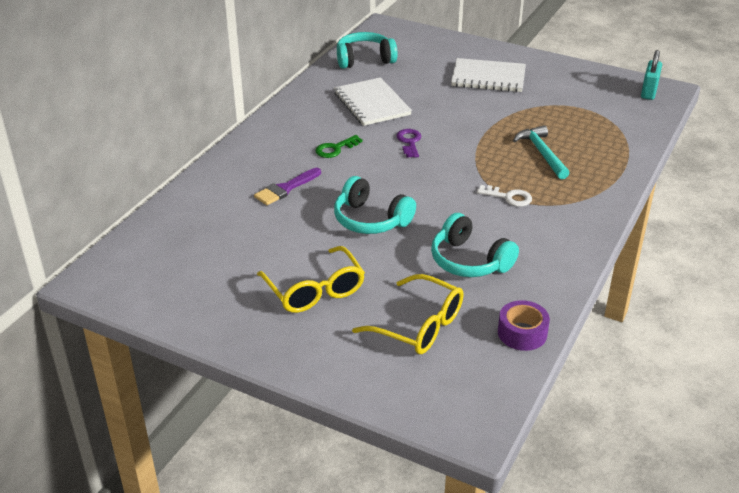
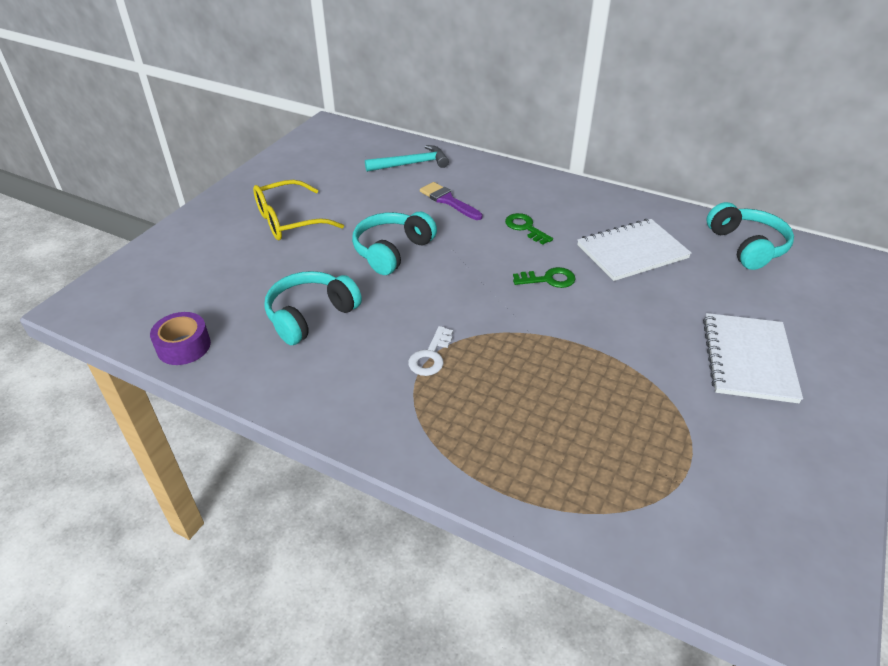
camera: 90 degrees right, 5 degrees up
yellow glasses [352,274,464,354] -> none
purple key [396,129,421,158] -> green key [513,267,576,288]
turquoise hammer [513,125,569,179] -> turquoise hammer moved to [365,145,449,172]
turquoise padlock [641,50,662,100] -> none

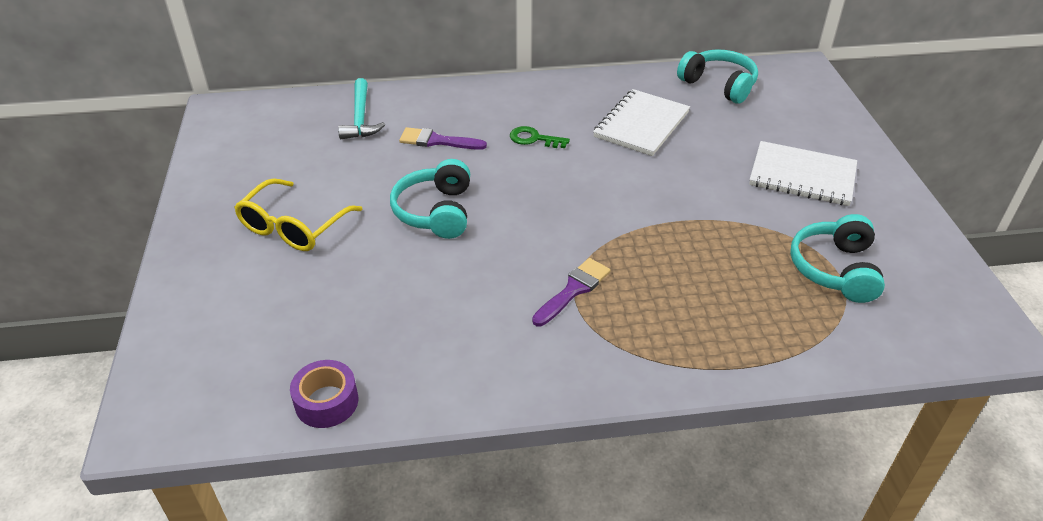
camera: 35 degrees left, 0 degrees up
turquoise headphones [264,271,362,345] -> turquoise headphones moved to [790,214,885,303]
turquoise hammer [365,145,449,172] -> turquoise hammer turned 135 degrees clockwise [338,78,385,139]
white key [408,326,453,376] -> purple brush [532,258,611,326]
green key [513,267,576,288] -> none
white notebook [703,313,803,403] -> white notebook turned 45 degrees counterclockwise [749,141,857,206]

